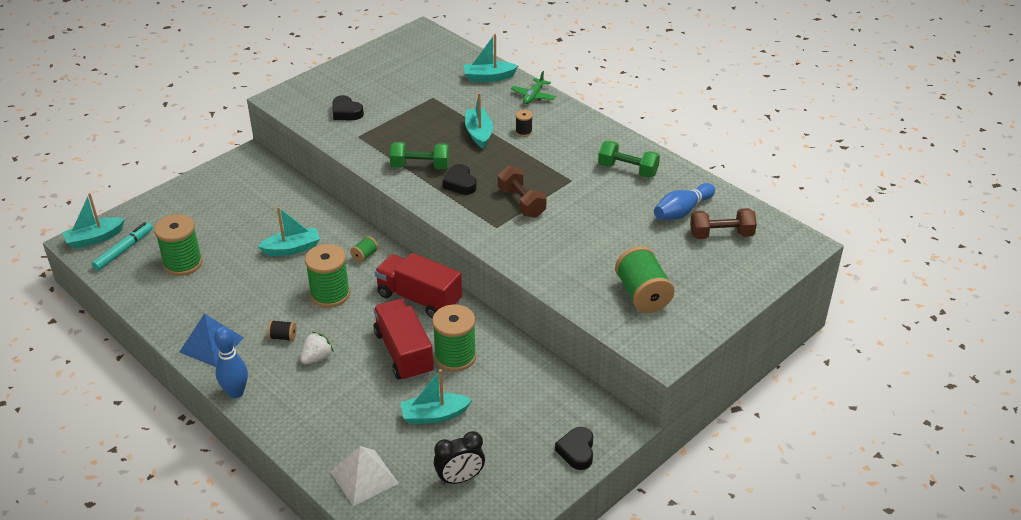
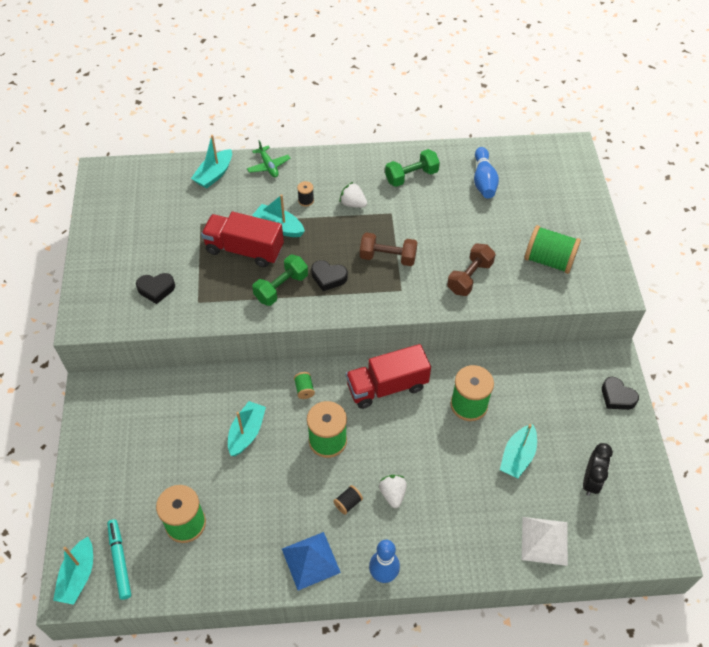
camera: 50 degrees left, 15 degrees up
red truck [373,299,434,381] -> red truck moved to [201,212,284,267]
brown dumbbell [690,208,757,239] -> brown dumbbell moved to [447,244,496,296]
none -> white strawberry [339,182,367,208]

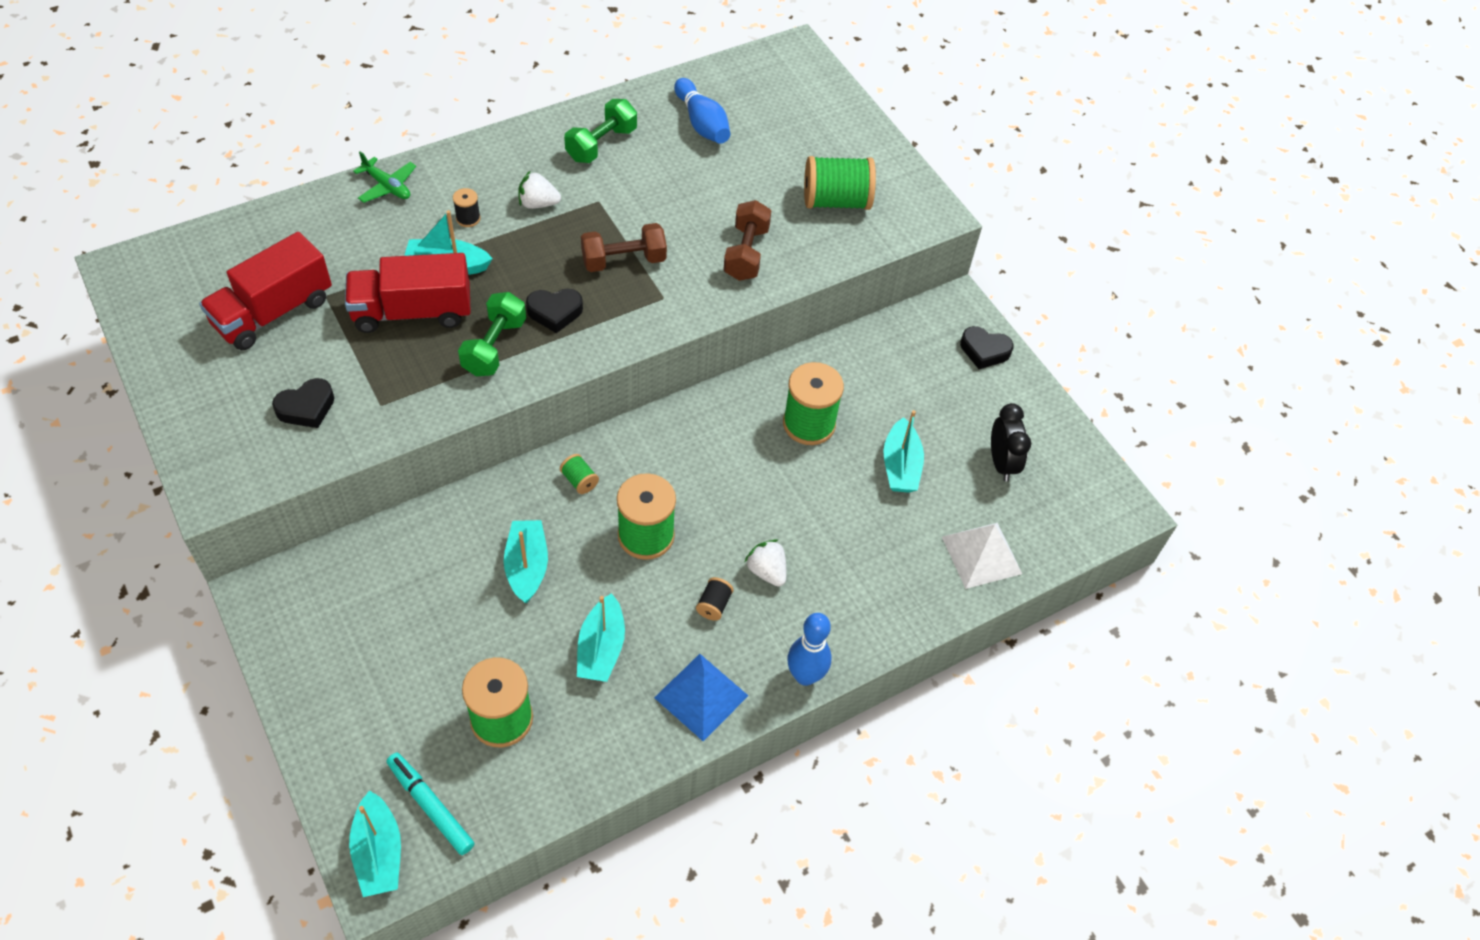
camera: 30 degrees left, 0 degrees up
turquoise boat [191,135,232,189] -> turquoise boat moved to [577,593,625,682]
red truck [346,344,431,409] -> red truck moved to [199,232,332,350]

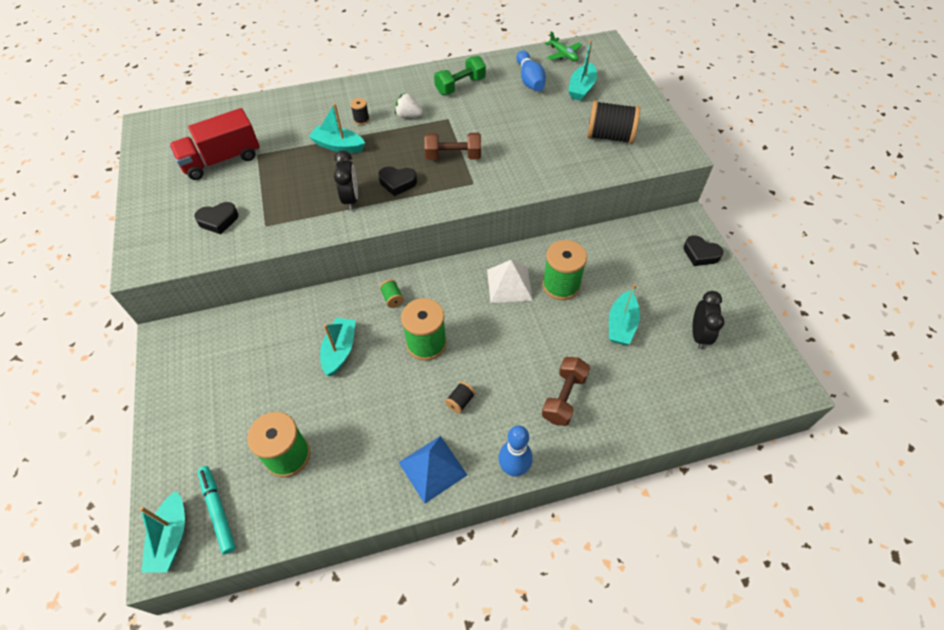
camera: 20 degrees right, 0 degrees up
red truck [345,253,471,333] -> none
green plane [353,151,416,203] -> green plane moved to [545,31,582,61]
green dumbbell [458,292,526,376] -> black clock [334,150,358,210]
turquoise boat [577,593,625,682] -> turquoise boat moved to [568,40,597,101]
brown dumbbell [723,200,772,281] -> brown dumbbell moved to [542,357,590,426]
white strawberry [744,539,786,587] -> none
green spool [804,156,876,210] -> black spool [587,101,640,144]
white pyramid [942,523,1022,589] -> white pyramid moved to [487,260,533,303]

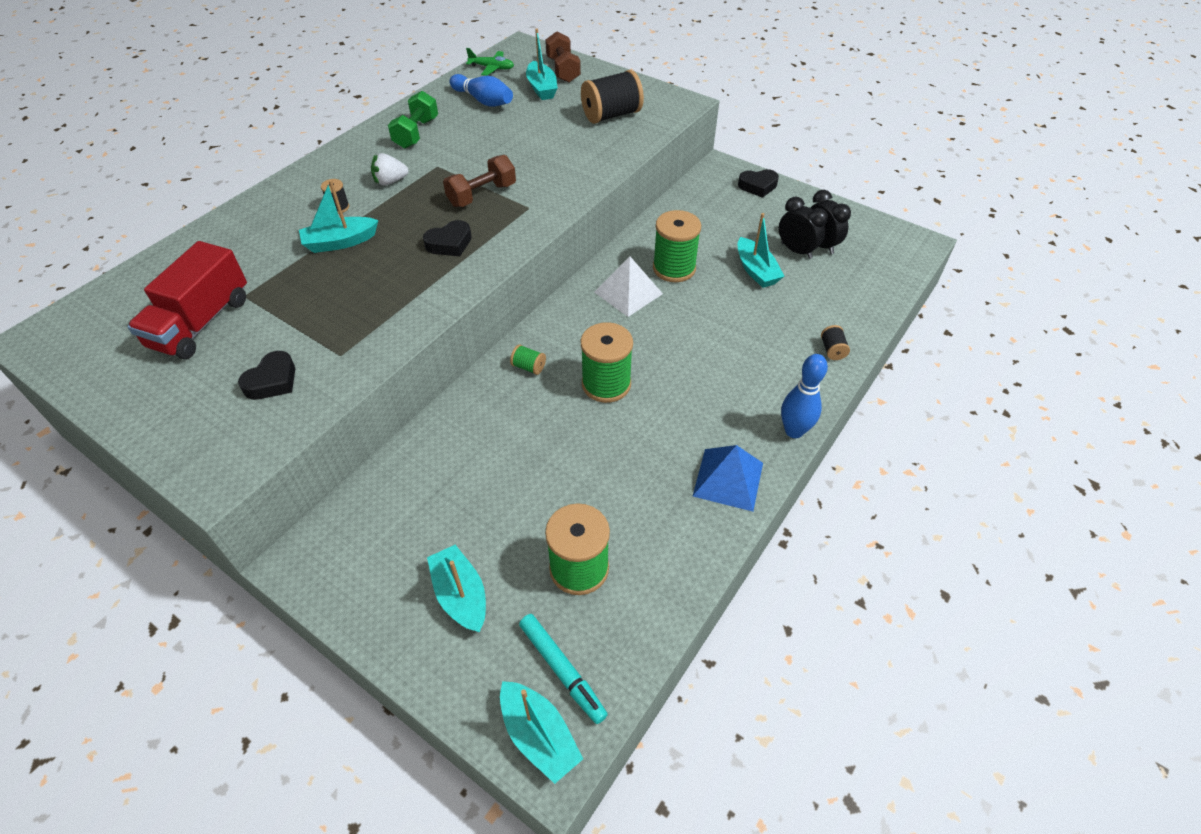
camera: 40 degrees left, 5 degrees down
turquoise marker [198,466,236,554] -> turquoise marker turned 150 degrees counterclockwise [519,614,608,724]
turquoise boat [320,318,356,376] -> turquoise boat moved to [427,545,486,632]
black clock [334,150,358,210] -> black clock moved to [779,197,828,259]
black spool [445,382,476,414] -> black spool moved to [821,325,850,360]
brown dumbbell [542,357,590,426] -> brown dumbbell moved to [545,31,581,83]

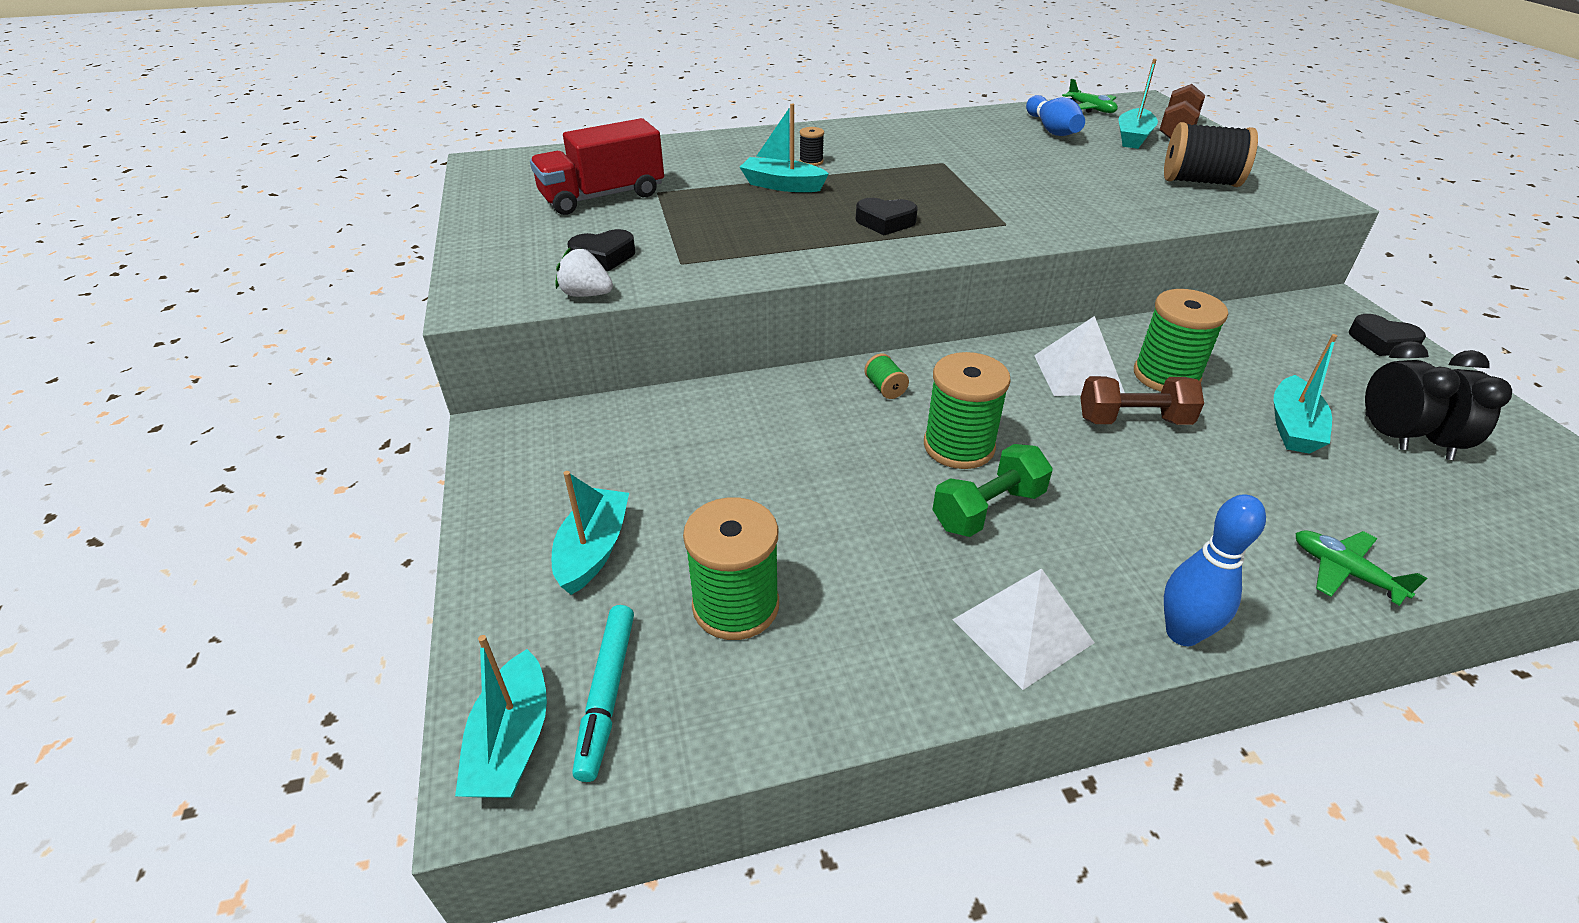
camera: 40 degrees right, 10 degrees down
white strawberry [371,153,409,186] -> white strawberry moved to [555,248,613,297]
green dumbbell [388,91,438,149] -> green dumbbell moved to [932,444,1053,537]
brown dumbbell [443,155,516,207] -> brown dumbbell moved to [1080,376,1204,425]
blue pyramid [693,445,763,511] -> white pyramid [952,568,1094,690]
black spool [821,325,850,360] -> green plane [1295,530,1427,606]

